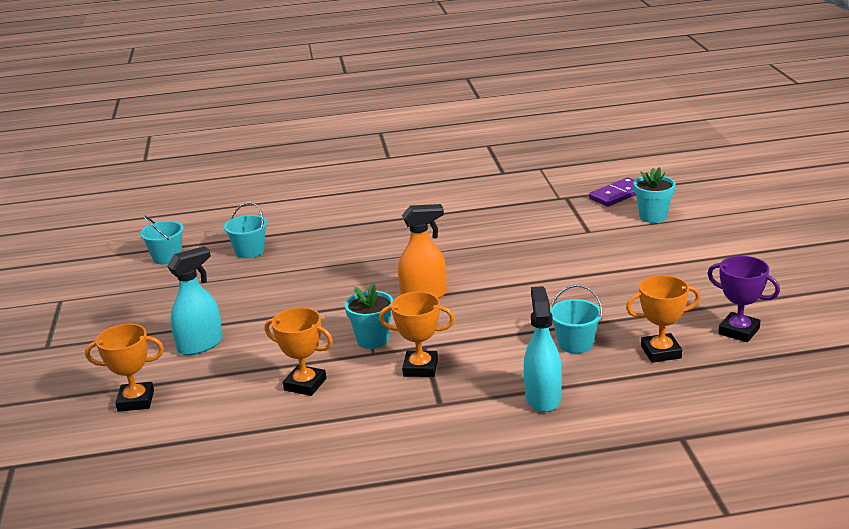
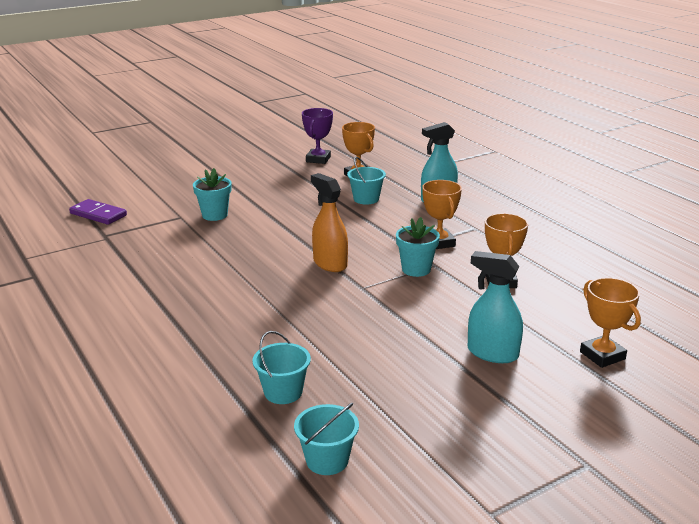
camera: 115 degrees left, 0 degrees up
turquoise flower pot [634,167,676,223] -> turquoise flower pot moved to [193,168,232,221]

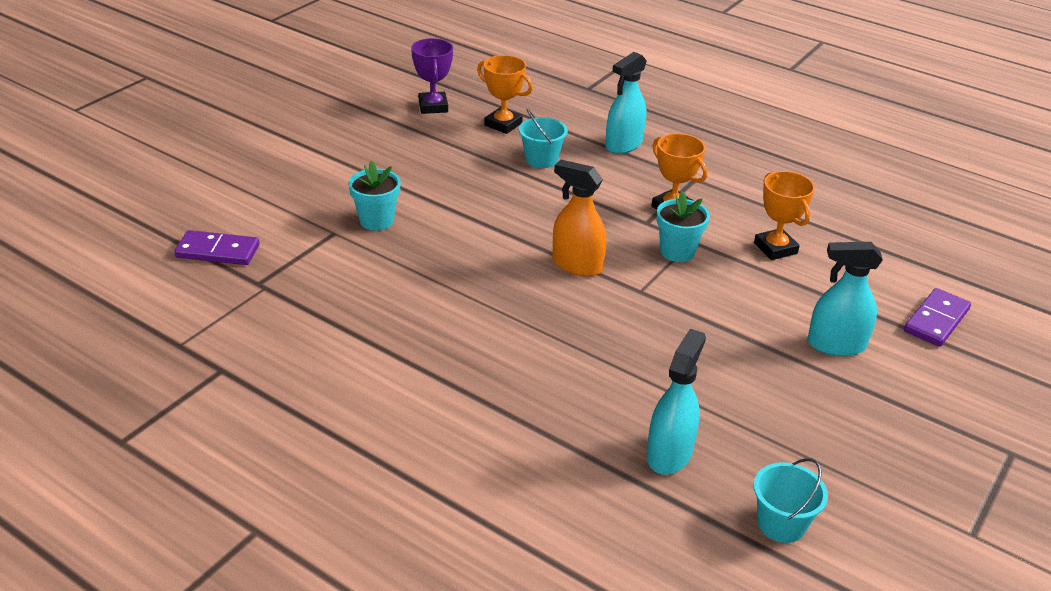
camera: 25 degrees left, 10 degrees up
turquoise bucket [252,331,311,404] -> turquoise spray bottle [647,329,706,475]
orange trophy [580,278,641,368] -> purple domino [904,288,971,347]

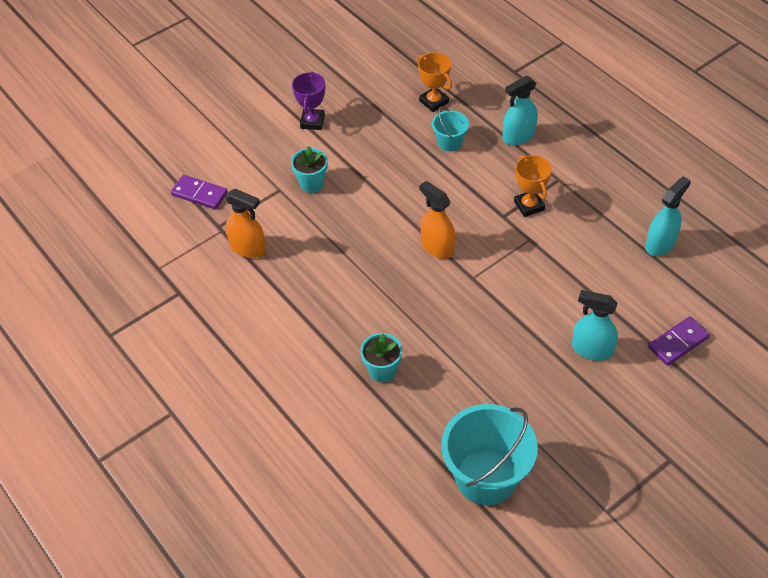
camera: 20 degrees right, 15 degrees up
purple trophy [411,38,453,114] -> purple trophy moved to [292,71,325,130]
turquoise spray bottle [647,329,706,475] -> turquoise spray bottle moved to [645,176,691,256]
turquoise flower pot [657,191,710,262] -> turquoise flower pot moved to [360,333,402,382]
orange trophy [754,171,815,260] -> none
turquoise bucket [754,458,828,543] -> turquoise bucket [441,404,538,505], size x2.00
none -> orange spray bottle [225,189,266,258]

